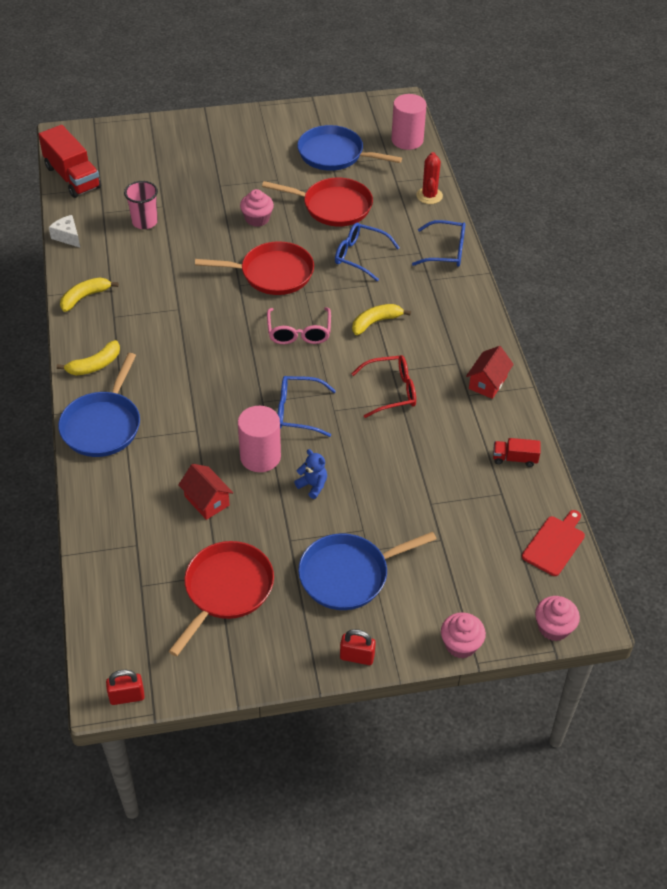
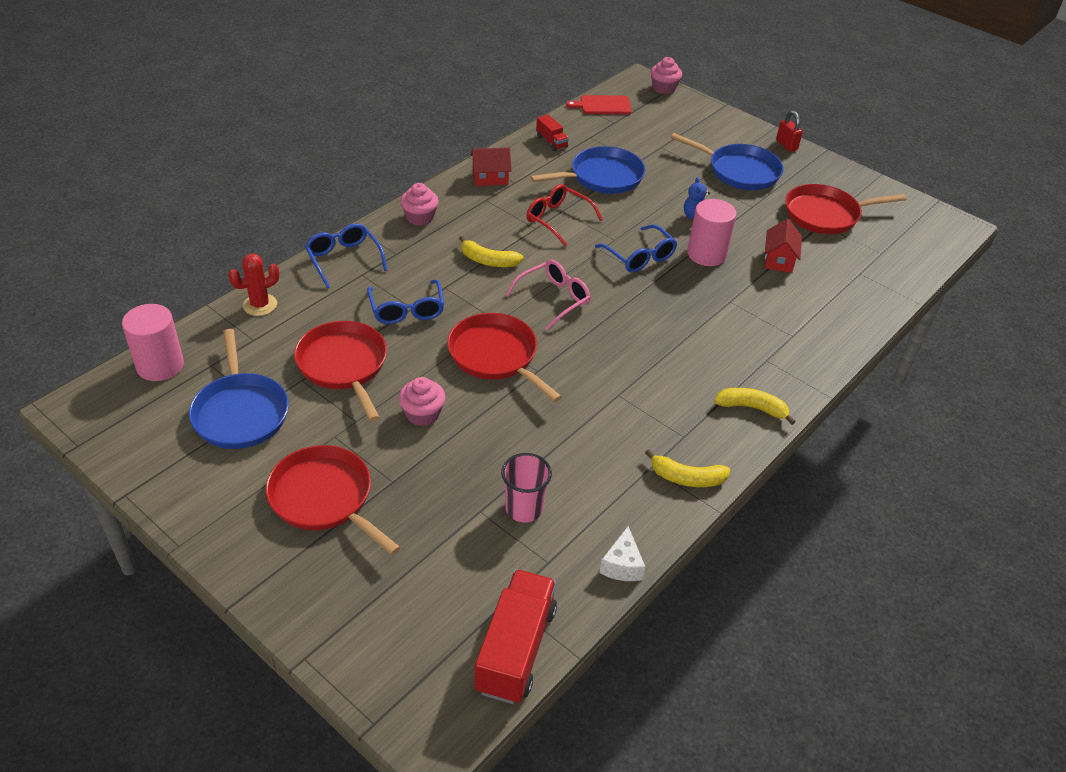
camera: 130 degrees left, 5 degrees down
blue pan [58,353,140,457] -> blue pan moved to [530,146,645,194]
red padlock [106,670,145,705] -> none
pink cupcake [441,612,486,658] -> pink cupcake moved to [400,183,439,226]
none -> red pan [266,445,401,555]

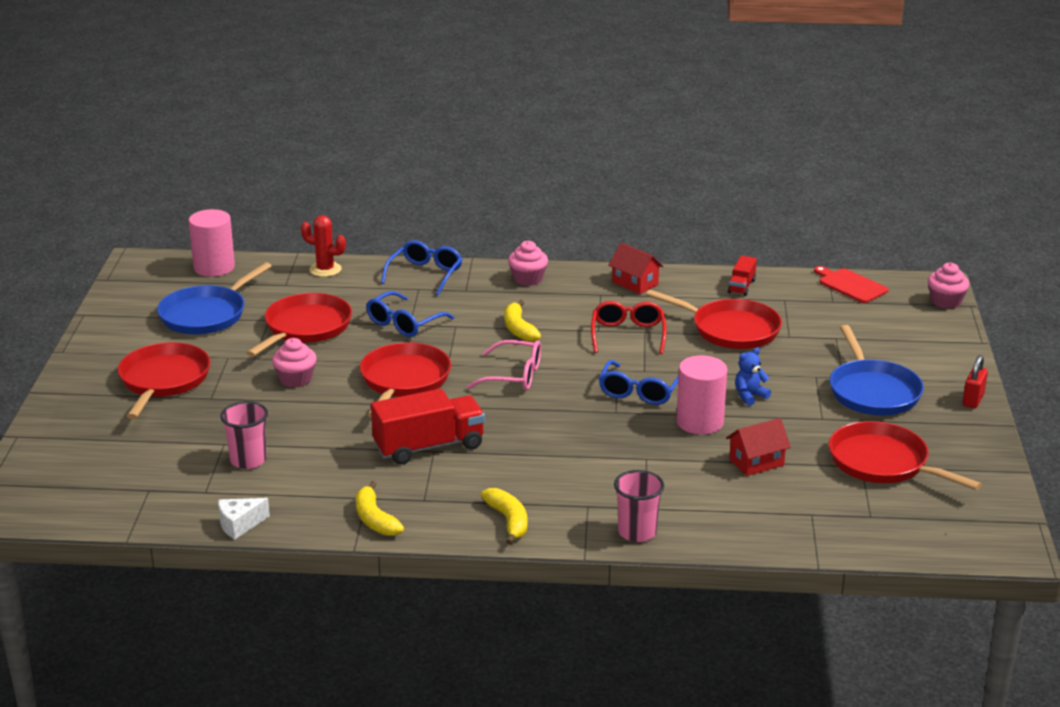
camera: 55 degrees right, 15 degrees down
red truck [475,569,557,704] -> red truck moved to [371,389,485,465]
blue pan [530,146,645,194] -> red pan [646,290,782,349]
none -> pink cup [614,470,664,542]

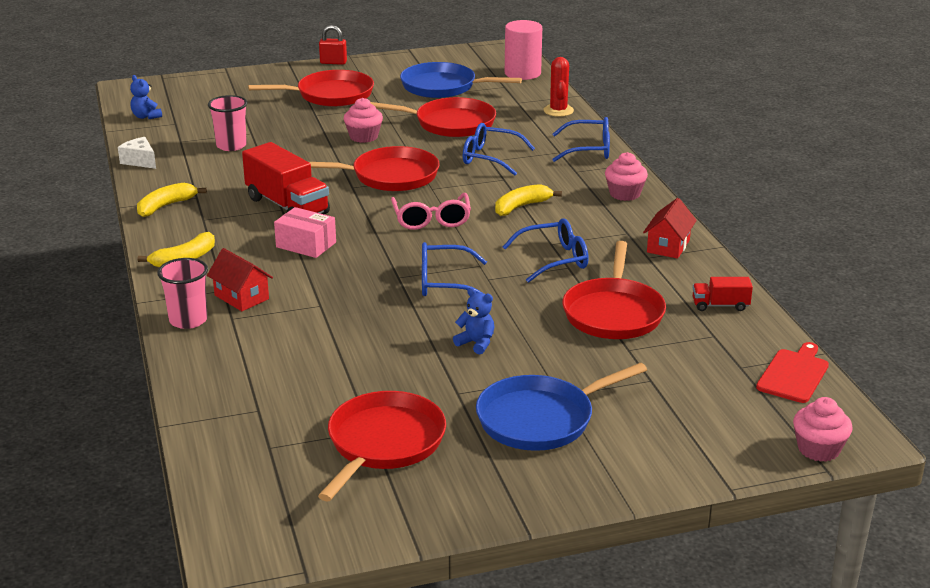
camera: 70 degrees right, 0 degrees up
red glasses [591,301,667,354] -> blue glasses [503,218,589,283]
pink cylinder [676,355,727,435] -> none
red house [726,418,791,476] -> red house moved to [207,248,273,311]
red padlock [963,355,988,408] -> red padlock moved to [319,25,347,65]
none -> blue teddy bear [130,75,162,119]
none -> pink box [274,207,336,258]

